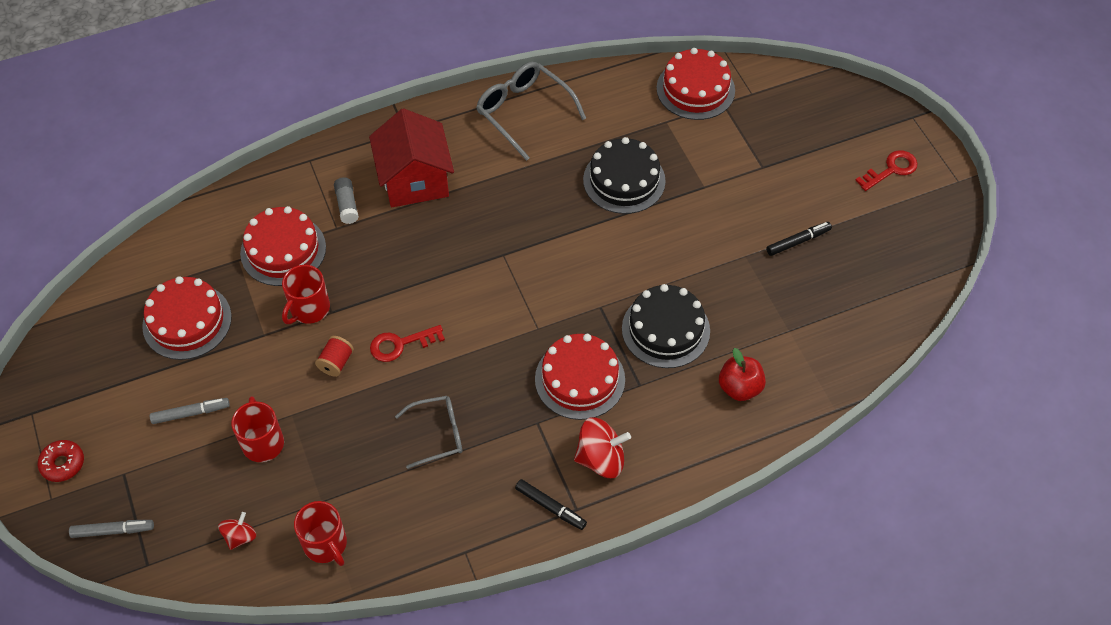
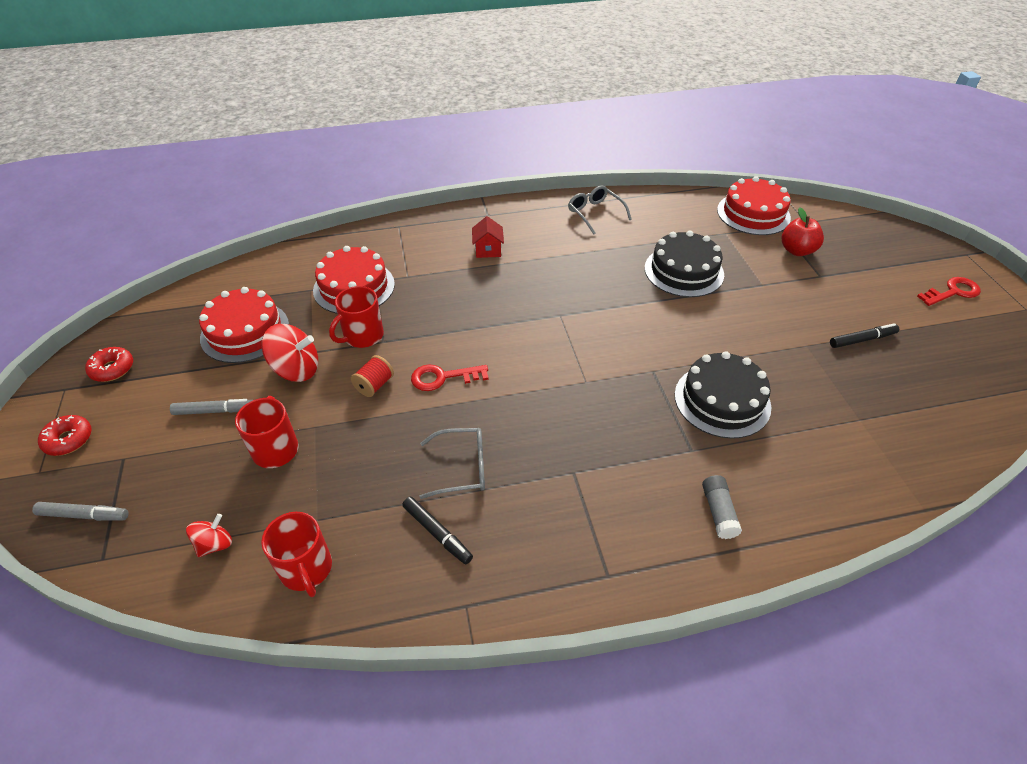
camera: 10 degrees right, 10 degrees down
grey glue stick [334,177,359,224] -> grey glue stick moved to [702,475,742,539]
red house [369,108,454,207] -> red house [472,216,504,258], size x0.46
grey glasses [476,62,586,161] -> grey glasses [568,185,632,235], size x0.65
black marker [515,479,587,530] -> black marker moved to [402,497,473,564]
red cake [535,334,625,420] -> none
red spinning top [574,417,631,478] -> red spinning top moved to [262,324,318,382]
red apple [719,348,766,401] -> red apple moved to [781,207,824,256]
none -> red donut [85,347,133,382]

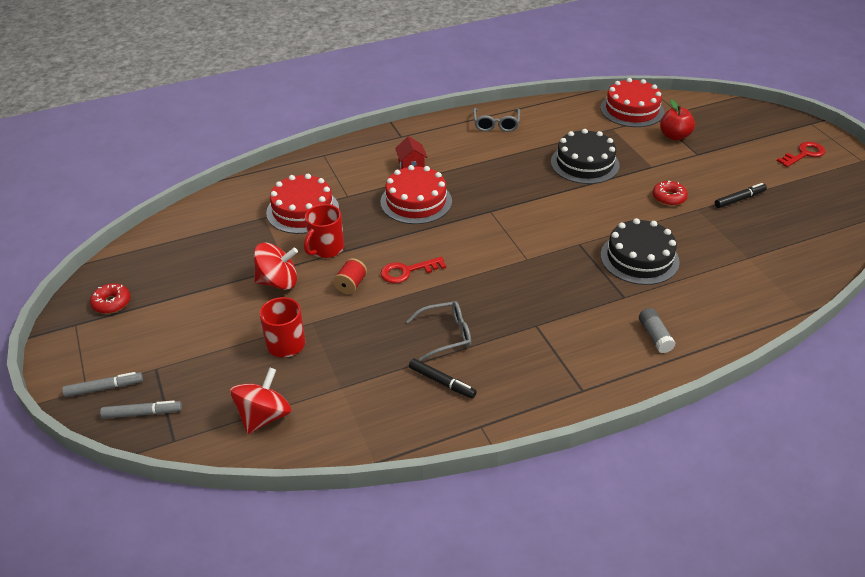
camera: 10 degrees left, 5 degrees down
red donut [38,415,92,456] -> red donut moved to [653,180,688,206]
grey marker [170,399,253,415] -> grey marker moved to [62,372,143,397]
red spinning top [186,514,232,557] -> red spinning top [230,368,291,434], size x1.71
red cake [199,287,289,363] -> red cake moved to [380,165,452,224]
red mug [261,512,332,597] -> none
grey glasses [568,185,632,235] -> grey glasses turned 135 degrees counterclockwise [473,108,520,132]

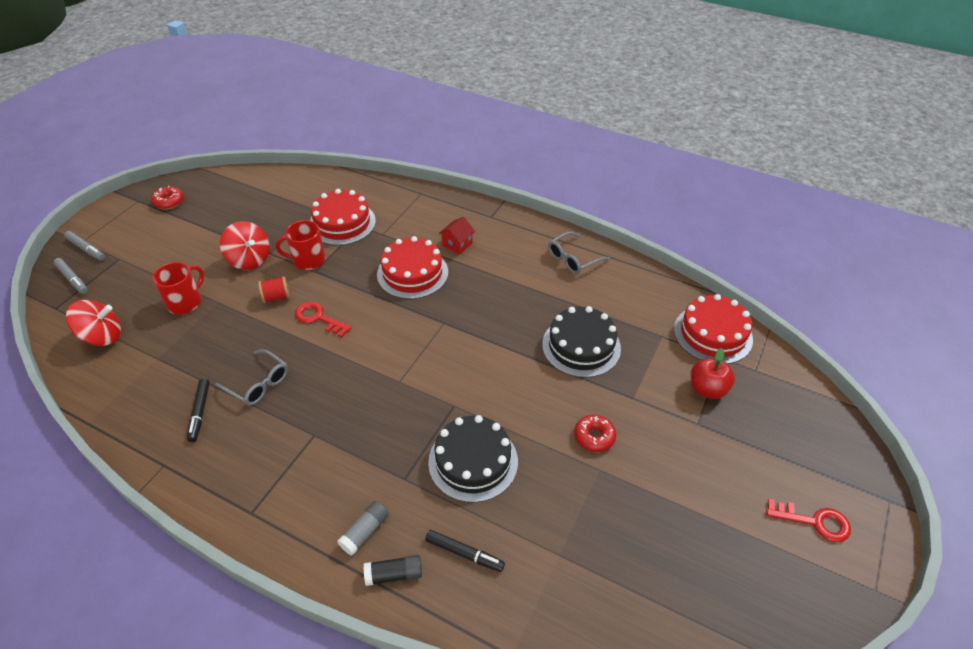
camera: 50 degrees right, 5 degrees up
black marker [715,183,767,208] -> black marker moved to [425,530,505,572]
none -> black glue stick [364,555,422,586]

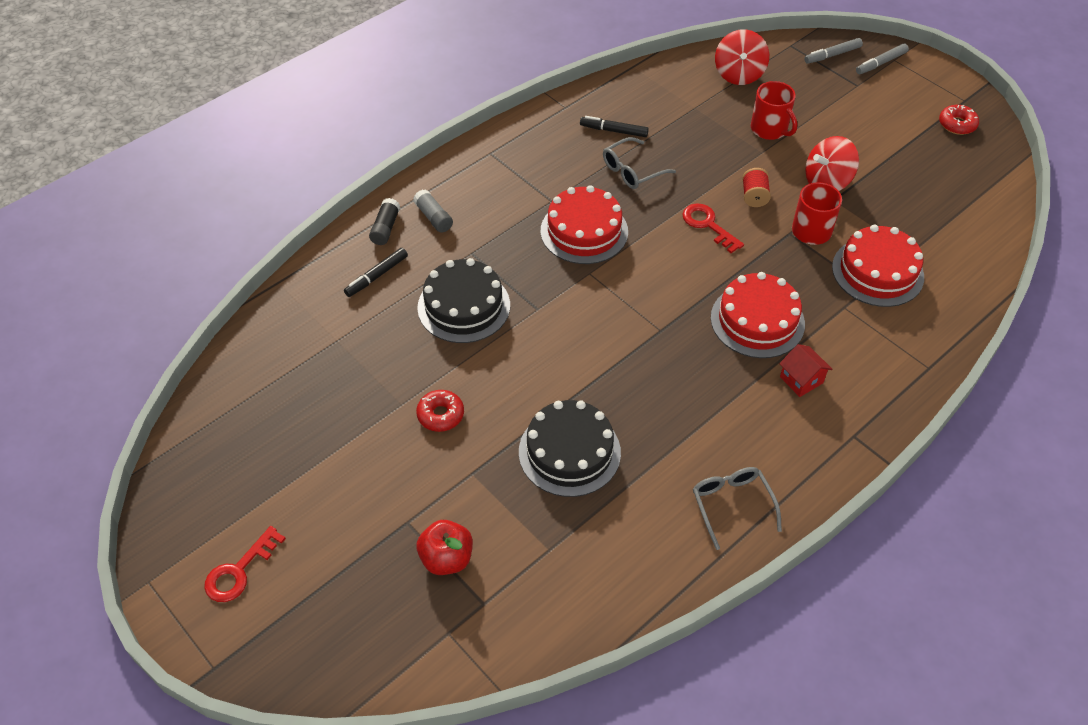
camera: 110 degrees right, 5 degrees up
red key [295,302,352,338] -> red key turned 90 degrees counterclockwise [682,204,744,253]
red cake [674,294,753,364] -> red cake moved to [541,185,628,264]

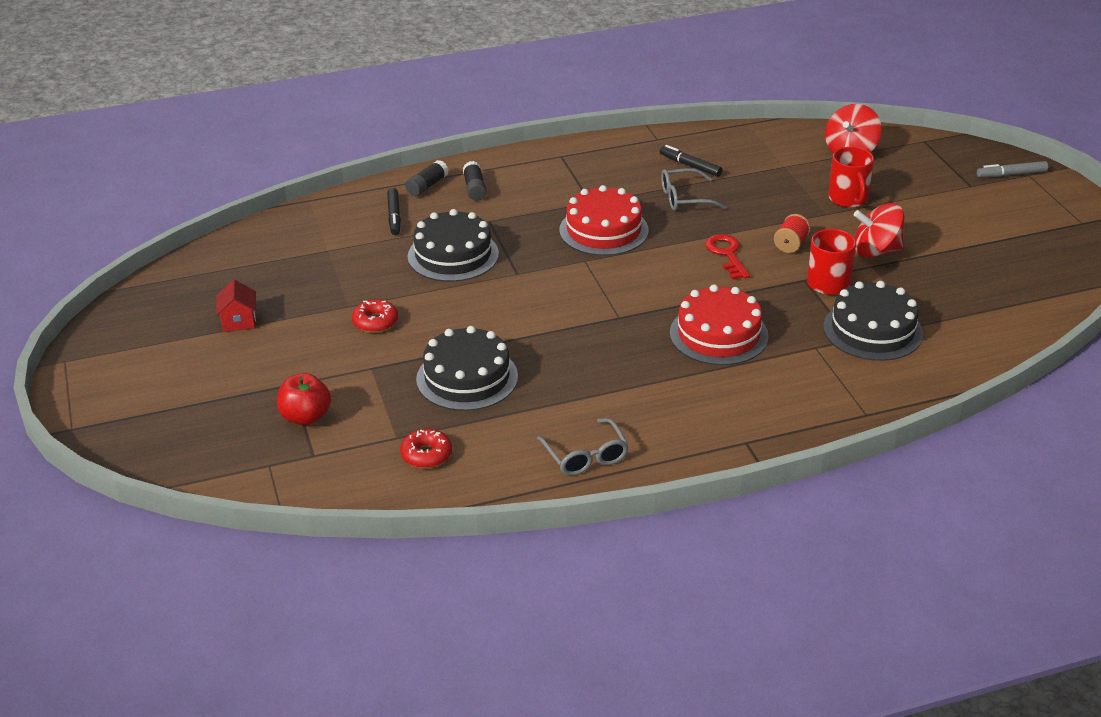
camera: 25 degrees right, 15 degrees down
red key [204,526,286,602] -> none
black marker [344,248,408,297] -> black marker turned 75 degrees counterclockwise [387,188,401,235]
grey glue stick [413,189,453,233] -> black glue stick [463,161,487,201]
grey glasses [693,467,782,550] -> grey glasses turned 150 degrees clockwise [537,418,629,476]
red house [779,344,832,397] -> red house moved to [216,279,256,332]
grey marker [804,38,863,64] -> none
red cake [832,225,924,307] -> black cake [823,281,923,361]
red donut [939,105,979,135] -> red donut moved to [400,429,452,468]

